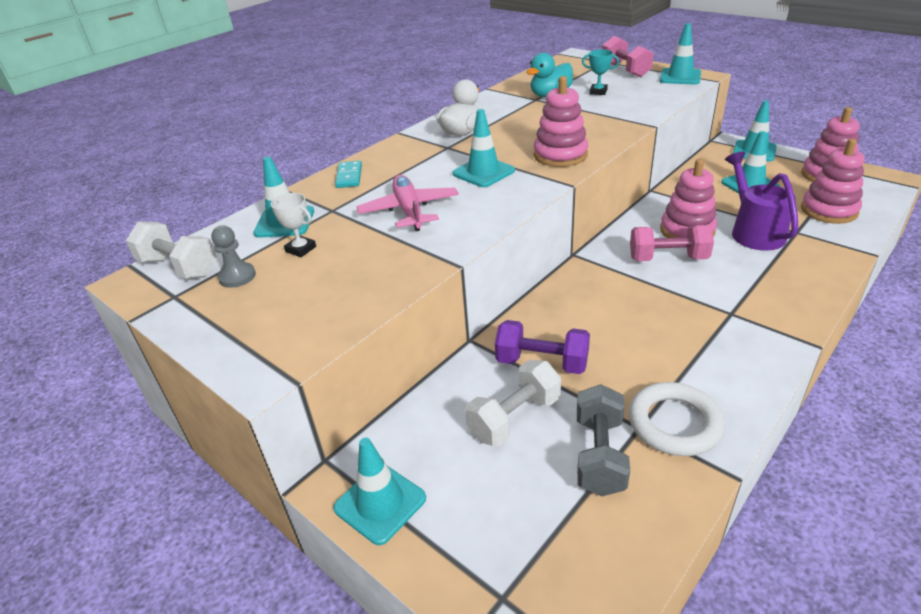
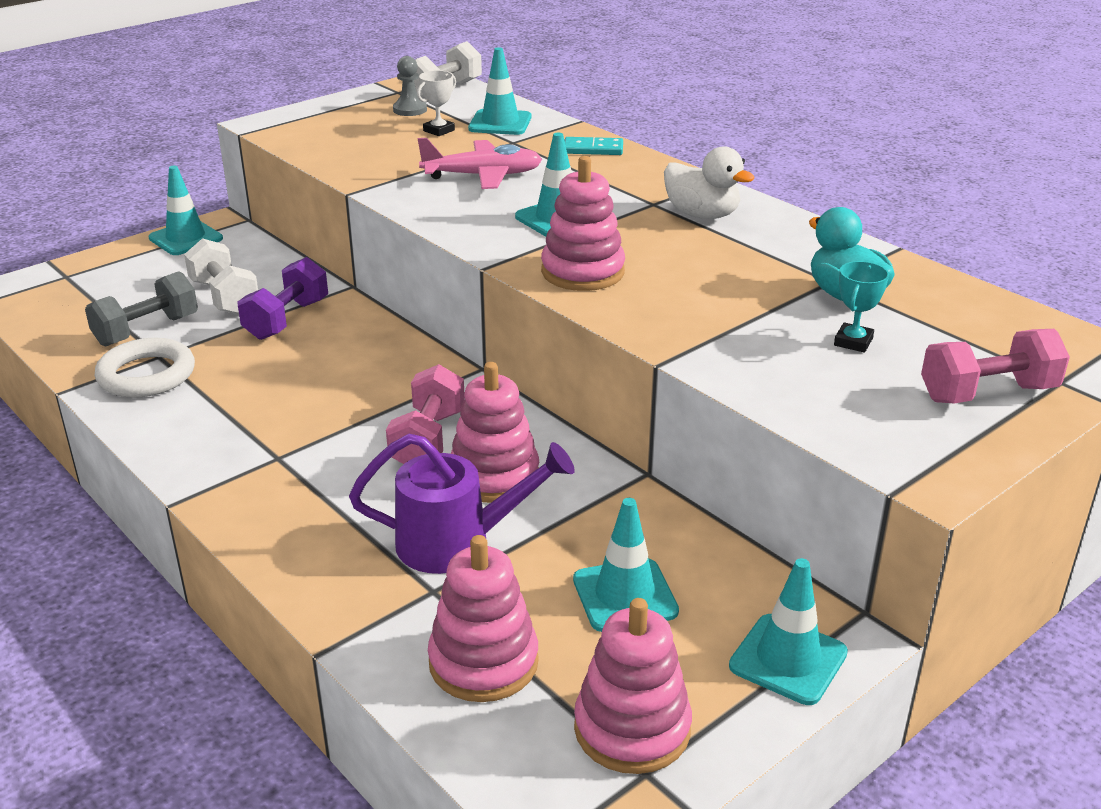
camera: 95 degrees right, 5 degrees down
grey dumbbell [577,384,630,496] -> grey dumbbell turned 60 degrees counterclockwise [85,271,198,347]
turquoise traffic cone [660,23,701,84] -> none

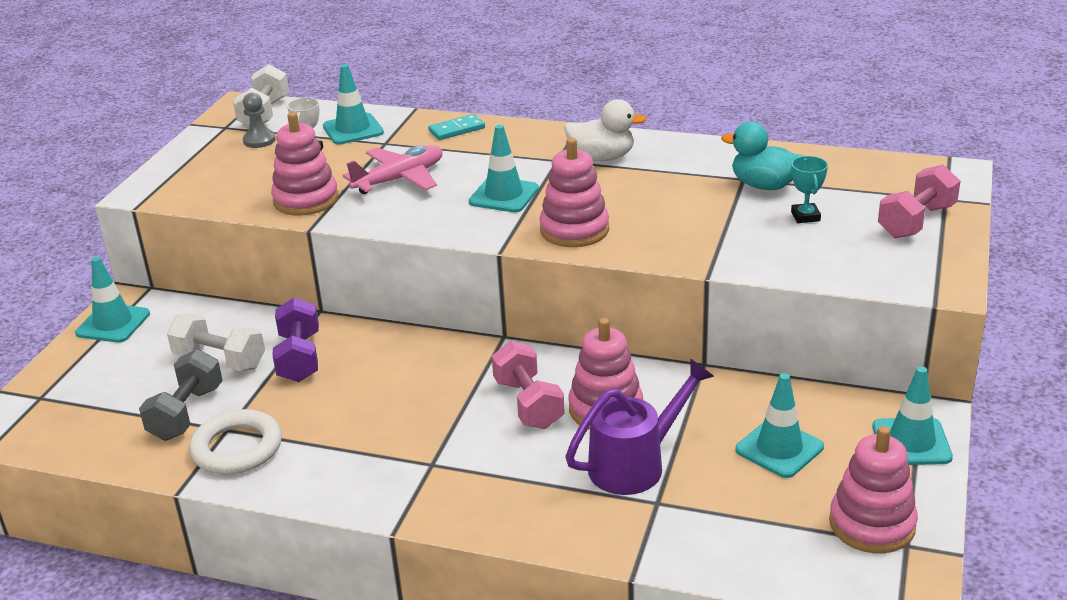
camera: 30 degrees left, 0 degrees up
pink stacking toy [428,535,539,702] -> pink stacking toy moved to [271,112,339,215]

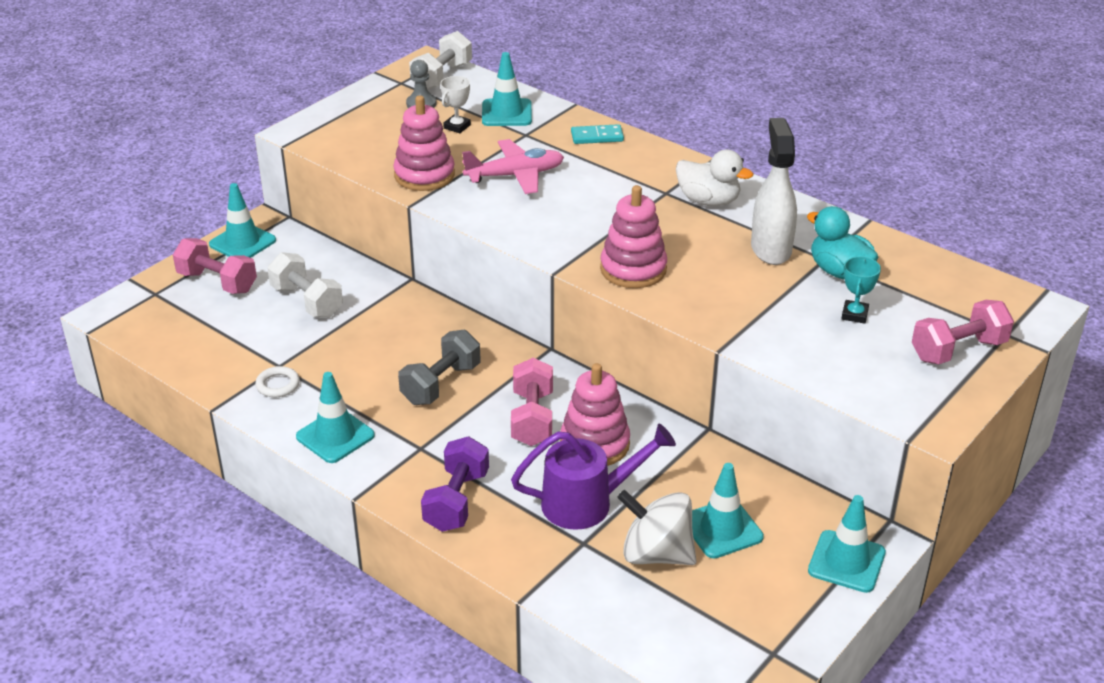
camera: 20 degrees right, 5 degrees up
grey dumbbell [139,349,223,441] -> grey dumbbell moved to [398,330,480,405]
white ring [189,409,282,475] -> white ring [255,366,300,397], size x0.55
purple dumbbell [272,298,319,382] -> purple dumbbell moved to [421,437,489,532]
turquoise traffic cone [469,125,539,212] -> turquoise traffic cone moved to [296,372,375,463]
pink stacking toy [829,426,918,553] -> none
none -> pink dumbbell [173,238,257,294]
none -> white spinning top [617,490,696,565]
none -> white spray bottle [751,118,797,265]

